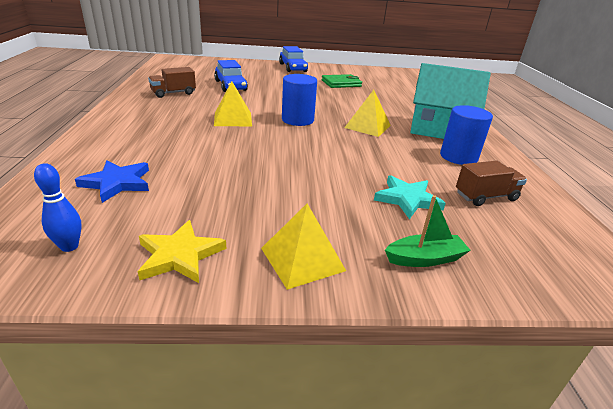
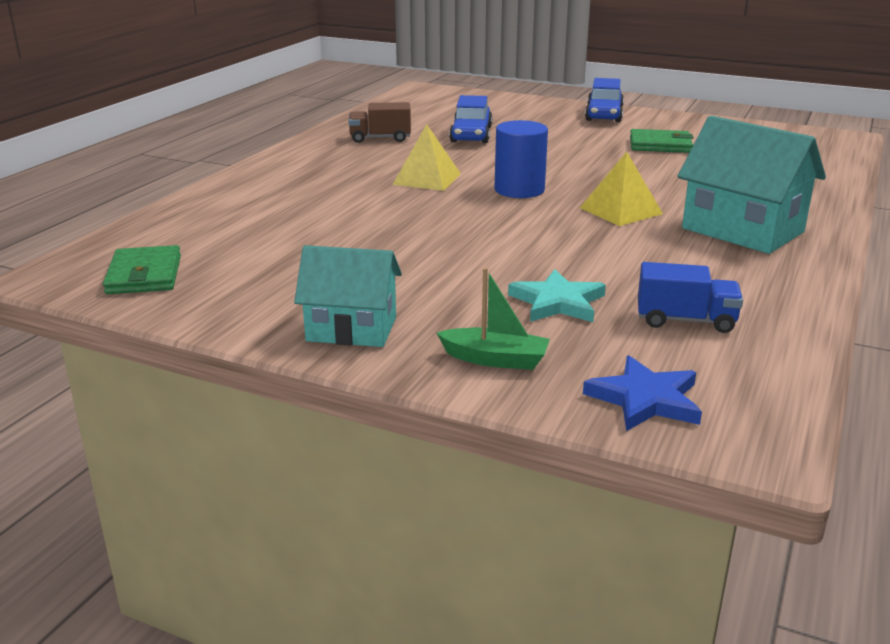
camera: 30 degrees right, 5 degrees down
blue bowling pin [34,163,82,252] -> green wallet [103,245,181,294]
blue star [75,160,149,203] -> blue star moved to [583,356,702,431]
yellow star [138,220,226,283] -> none
yellow pyramid [261,204,346,290] -> turquoise house [294,245,402,347]
blue cylinder [440,105,493,165] -> none
brown truck [456,161,527,206] -> blue truck [638,262,743,333]

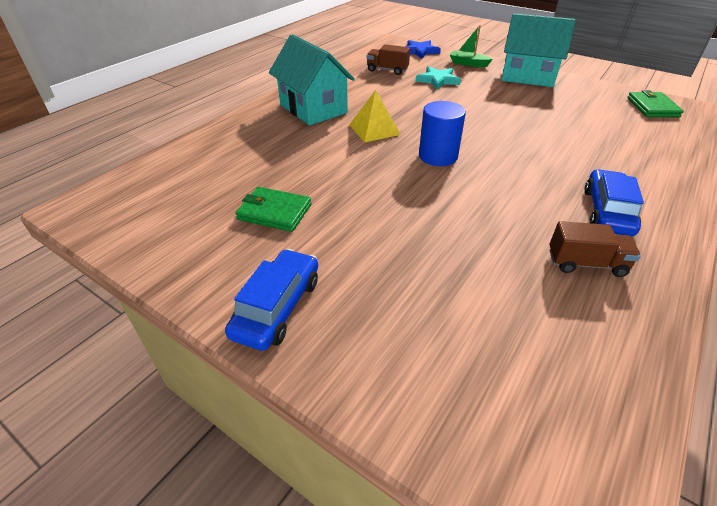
camera: 170 degrees left, 15 degrees up
turquoise house [294,245,402,347] -> turquoise house [501,14,576,87], size x1.51
yellow pyramid [393,124,461,191] -> none
blue car [449,95,492,143] -> blue car moved to [584,169,644,236]
blue truck [638,262,743,333] -> brown truck [367,44,410,75]

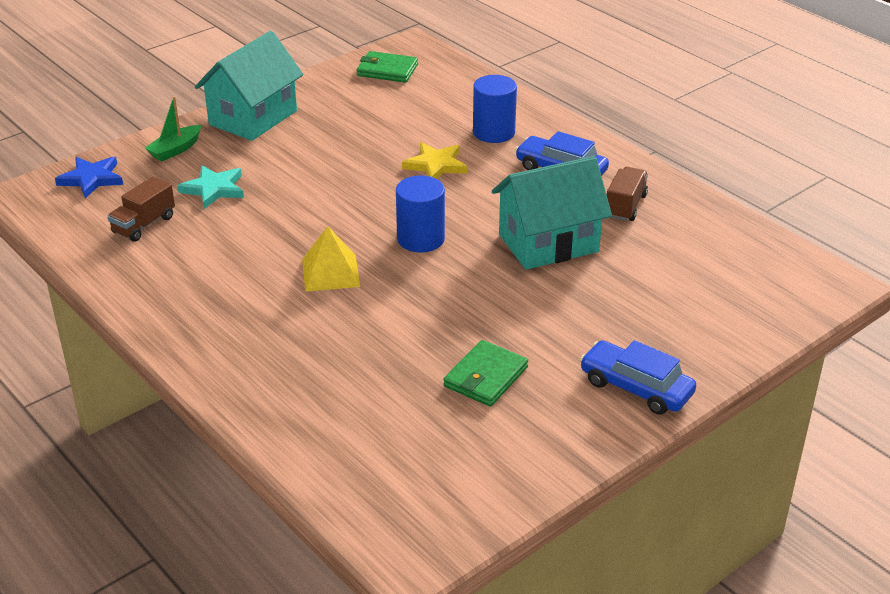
camera: 75 degrees left, 5 degrees down
turquoise house [269,34,355,125] -> turquoise house moved to [492,156,612,270]
none -> yellow star [402,142,467,179]
none -> blue cylinder [473,75,517,143]

